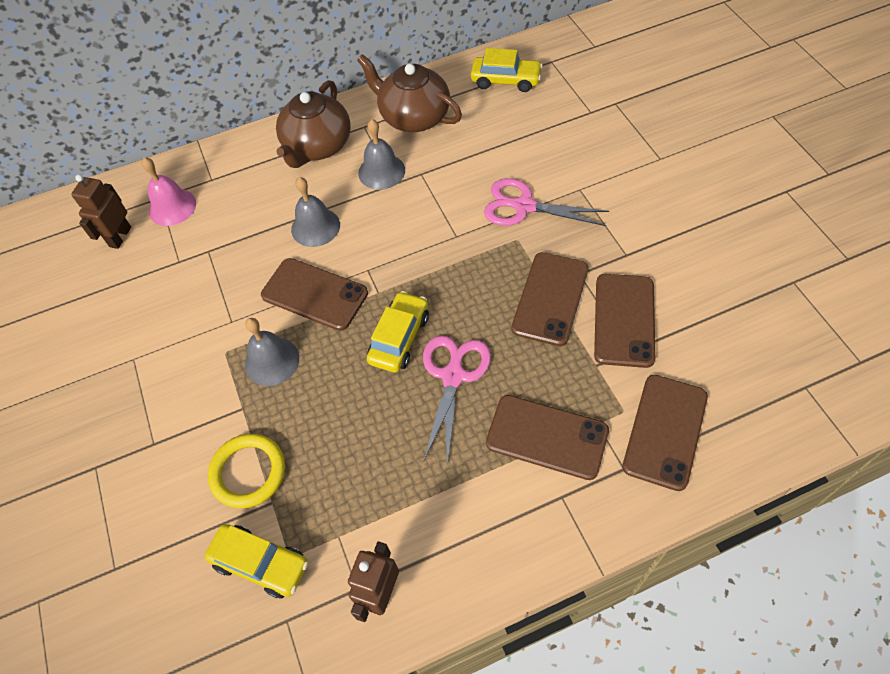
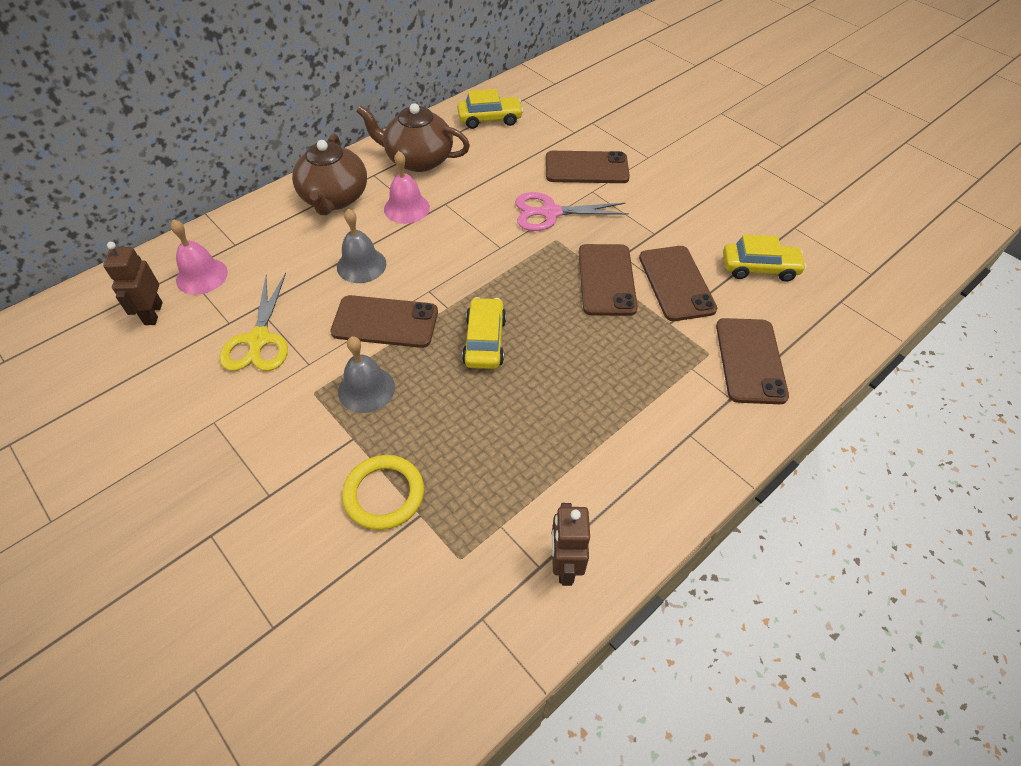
camera: 25 degrees left, 5 degrees down
yellow car [205,524,308,598] -> yellow car moved to [723,235,807,282]
grey bell [358,119,405,190] -> pink bell [384,151,430,224]
pink scissors [423,335,491,466] -> none
brown phone [486,395,609,480] -> brown phone moved to [546,151,630,183]
none -> yellow scissors [219,273,288,371]

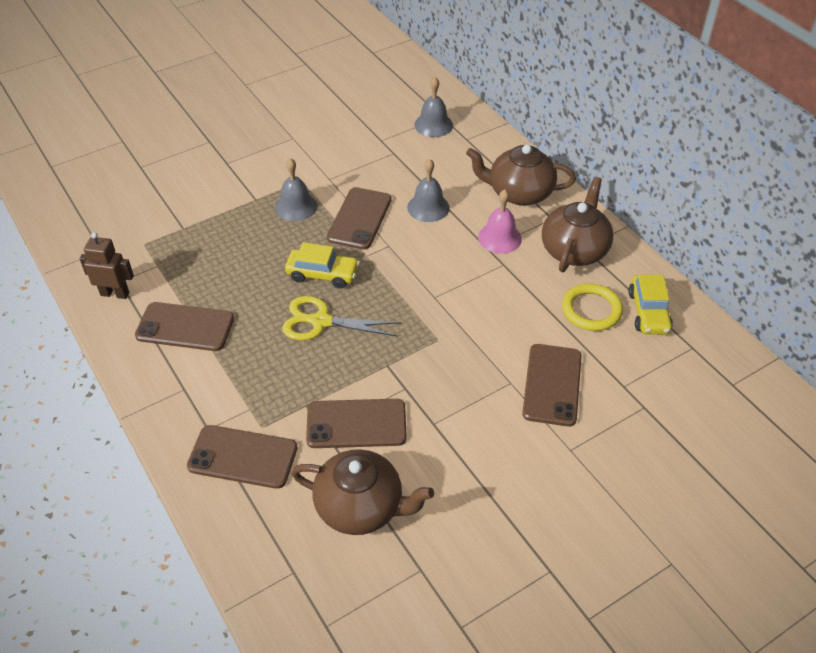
camera: 100 degrees right, 5 degrees down
brown robot [103,242,163,325] -> none
pink bell [171,219,228,295] -> grey bell [414,77,453,137]
yellow scissors [219,273,288,371] -> yellow scissors moved to [282,296,401,340]
yellow ring [342,455,424,530] -> yellow ring moved to [562,283,623,331]
pink scissors [515,192,629,231] -> none
brown phone [579,244,638,316] -> brown phone moved to [135,302,234,351]
yellow car [723,235,807,282] -> brown teapot [292,449,434,535]

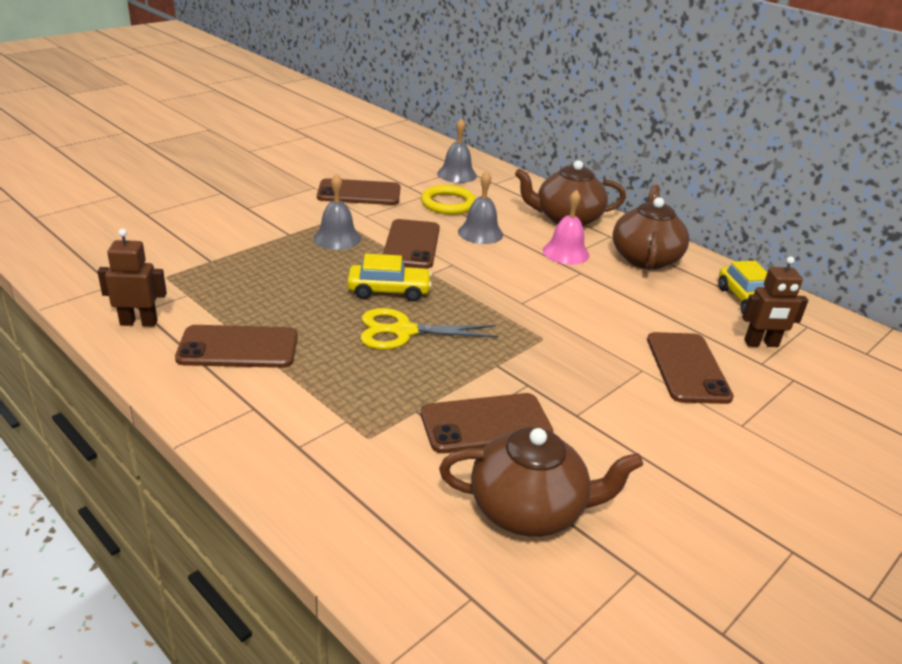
camera: 15 degrees left, 15 degrees down
brown phone [187,425,298,489] -> brown phone moved to [317,178,400,205]
yellow ring [562,283,623,331] -> yellow ring moved to [421,185,476,214]
none -> brown robot [742,257,808,347]

